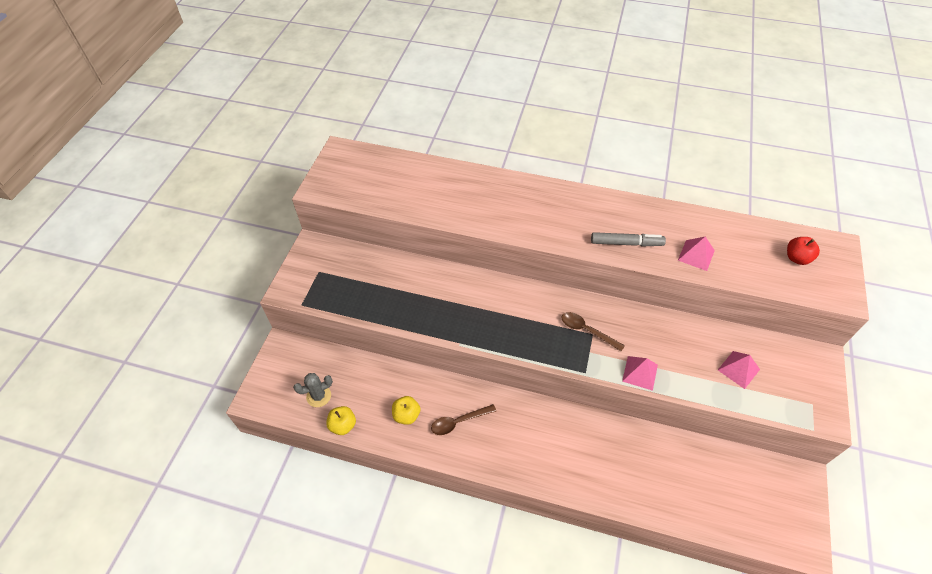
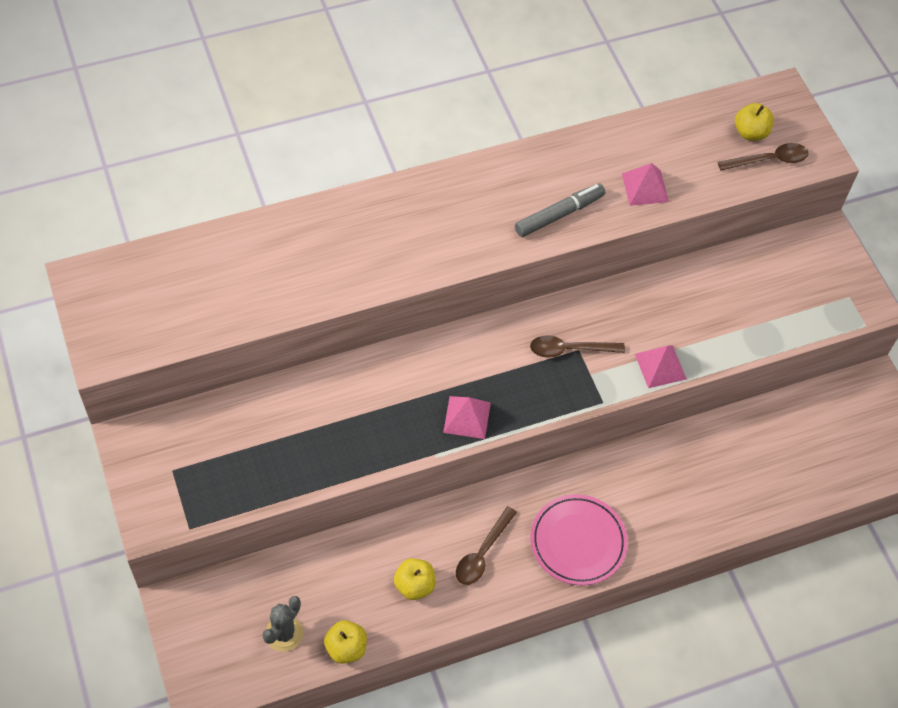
camera: 40 degrees left, 5 degrees up
pink pyramid [718,351,760,389] -> pink pyramid moved to [443,396,491,439]
red apple [787,237,820,265] -> yellow apple [735,103,774,141]
none -> pink plate [530,494,628,585]
none -> brown spoon [718,143,808,170]

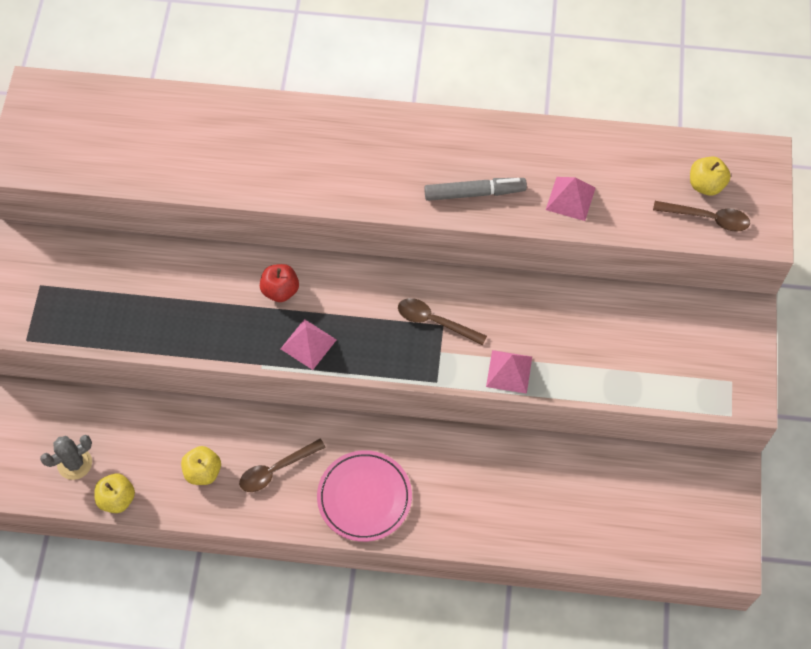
camera: 30 degrees right, 5 degrees up
none -> red apple [260,264,299,302]

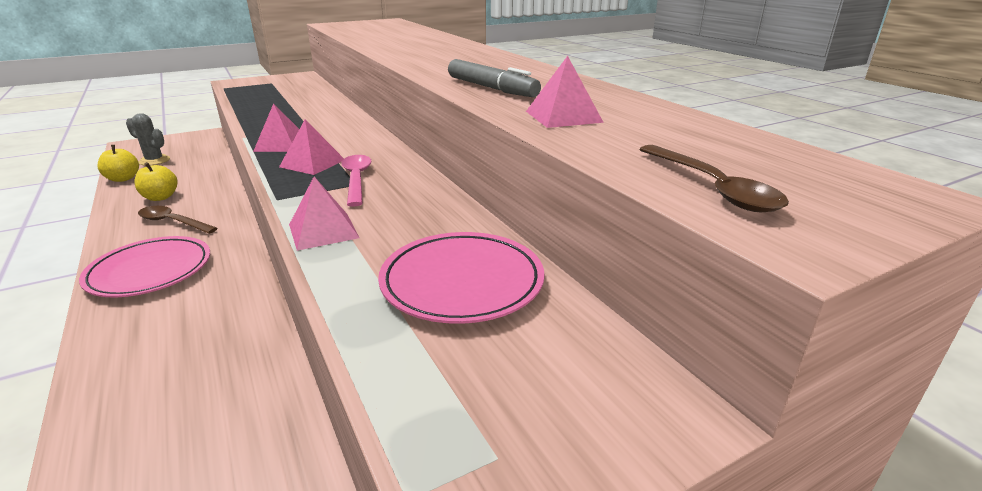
camera: 55 degrees right, 35 degrees down
red apple [260,264,299,302] -> none
brown spoon [398,298,487,345] -> pink spoon [341,155,372,207]
yellow apple [690,157,731,196] -> none
none -> pink pyramid [279,120,344,175]
none -> pink plate [378,232,545,324]

